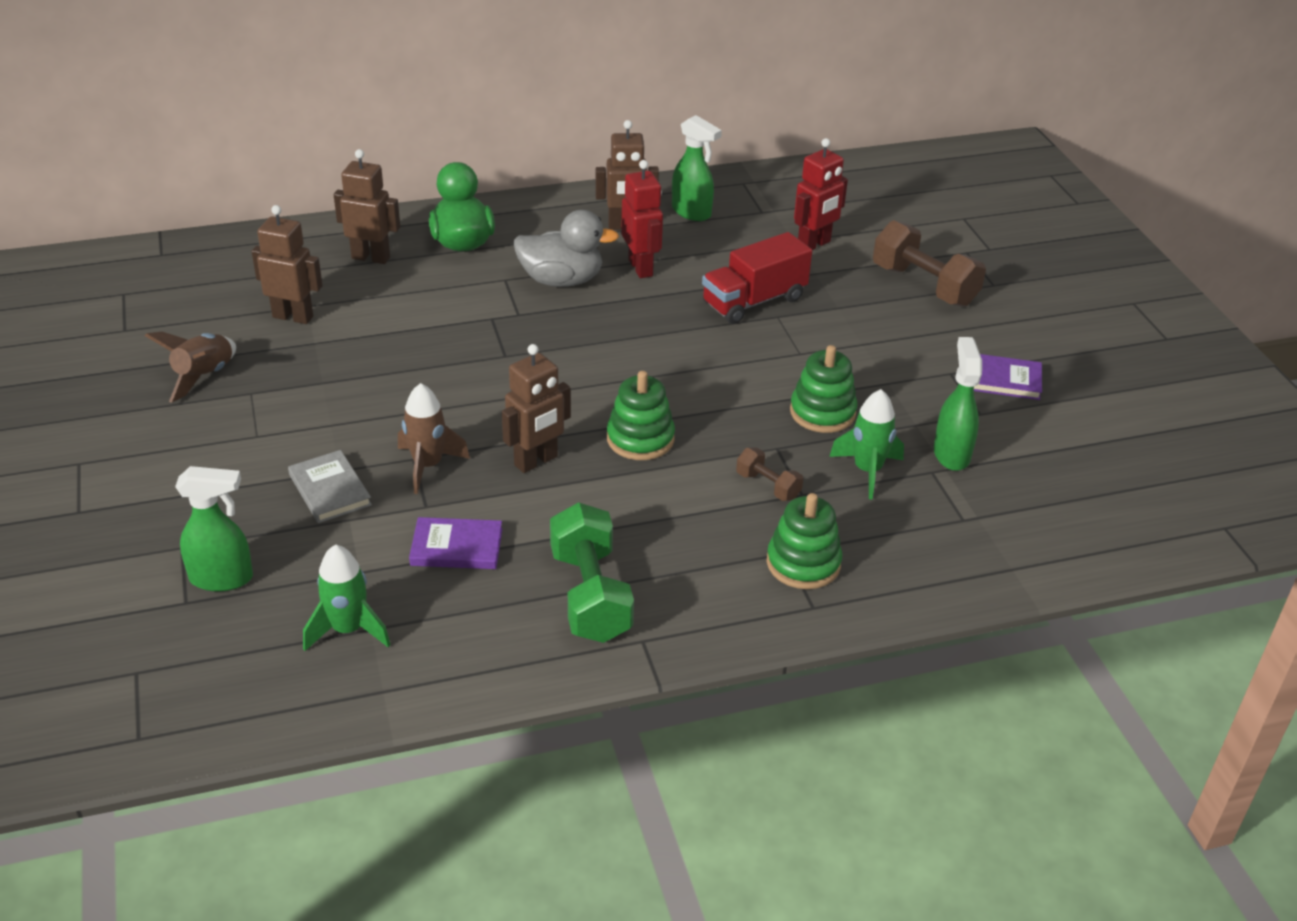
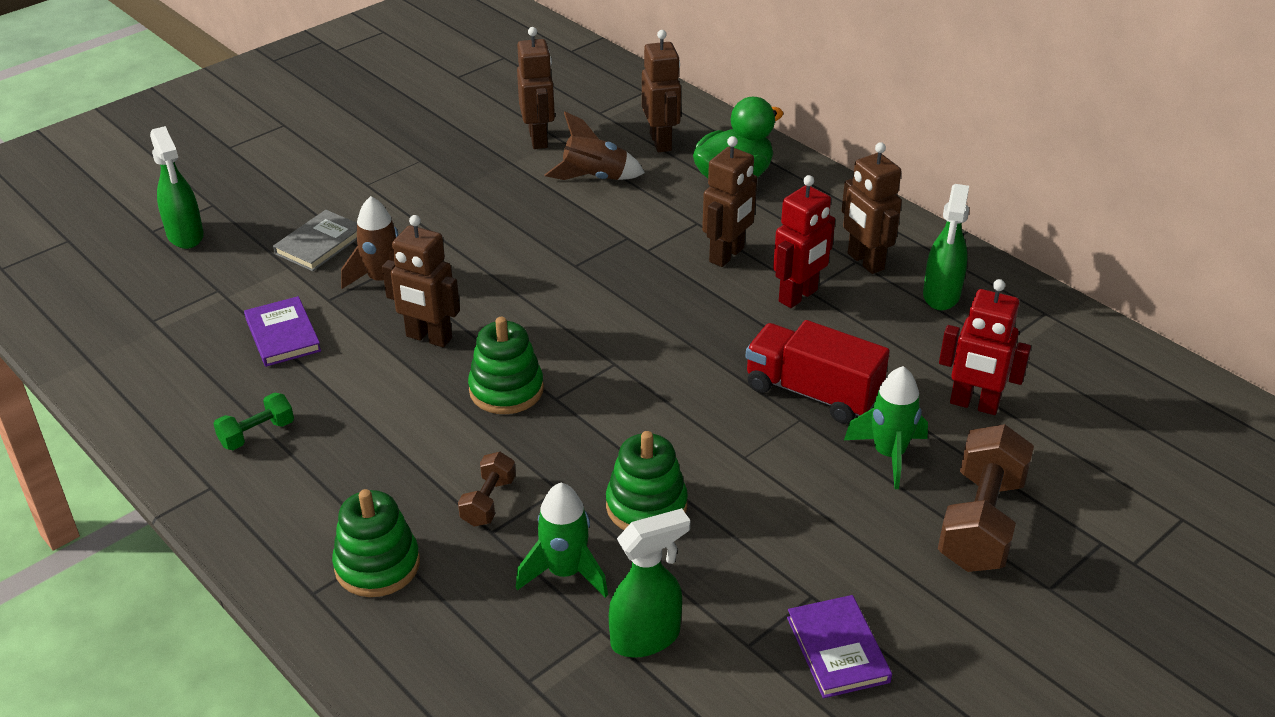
camera: 65 degrees right, 0 degrees up
brown rocket [145,332,236,403] -> brown rocket moved to [545,112,645,180]
green rocket [303,544,391,651] -> green rocket moved to [844,366,928,489]
grey duck [513,210,619,287] -> brown robot [702,136,757,267]
green dumbbell [550,502,634,643] -> green dumbbell [213,393,294,450], size x0.51

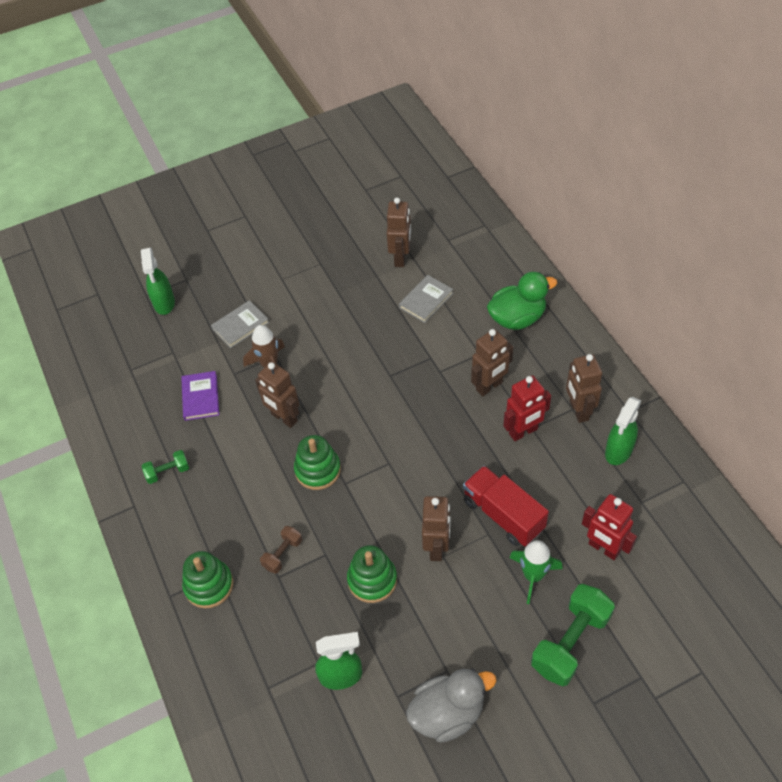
camera: 20 degrees right, 15 degrees up
green rocket [516,483,608,598] -> none
brown rocket [545,112,645,180] -> grey book [399,275,453,323]
brown robot [642,30,681,152] -> brown robot moved to [422,496,451,561]
purple book [787,595,892,698] -> grey duck [406,669,496,743]
brown dumbbell [938,424,1034,572] -> green dumbbell [531,584,615,687]

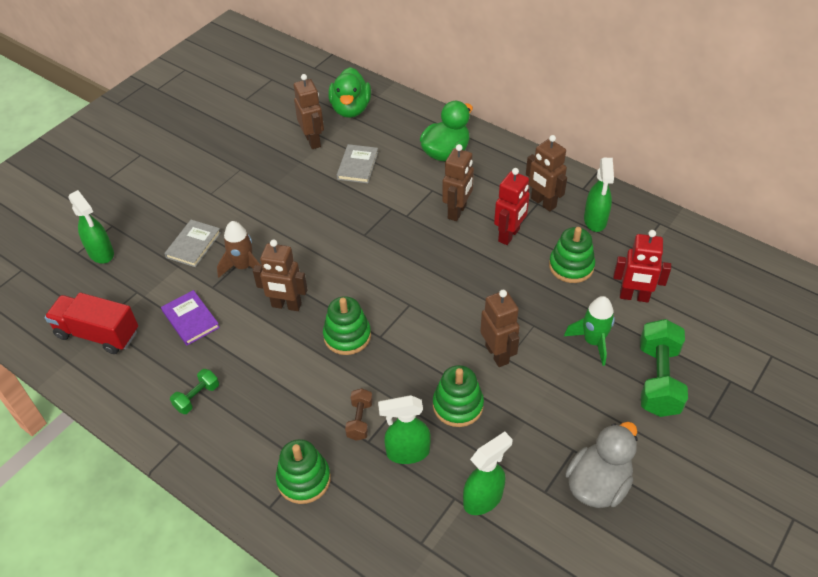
camera: 30 degrees left, 5 degrees down
red truck [463,466,549,547] -> red truck moved to [45,293,138,354]
none -> green duck [329,67,371,118]
none -> green spray bottle [378,395,431,464]
none -> green stacking toy [549,227,595,283]

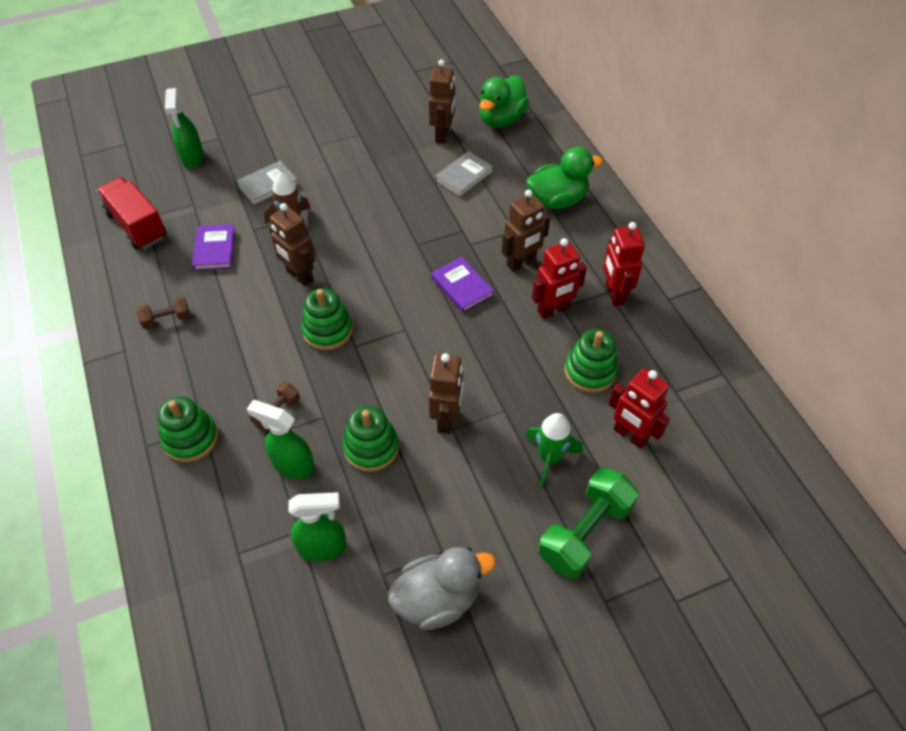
camera: 30 degrees right, 5 degrees up
green dumbbell [170,369,219,414] -> brown dumbbell [137,296,190,329]
brown robot [526,135,567,212] -> red robot [603,222,645,306]
green spray bottle [584,158,614,232] -> none
none -> purple book [431,257,494,312]

